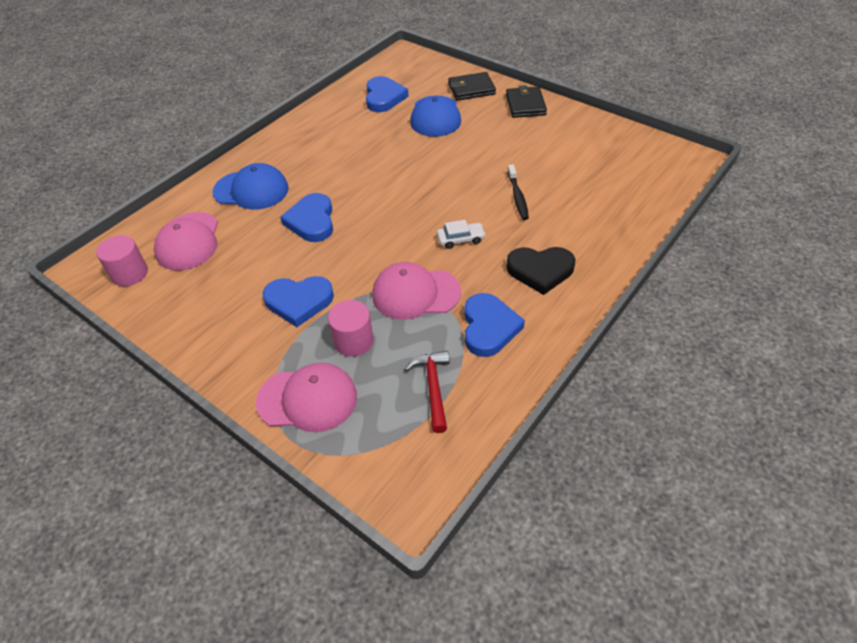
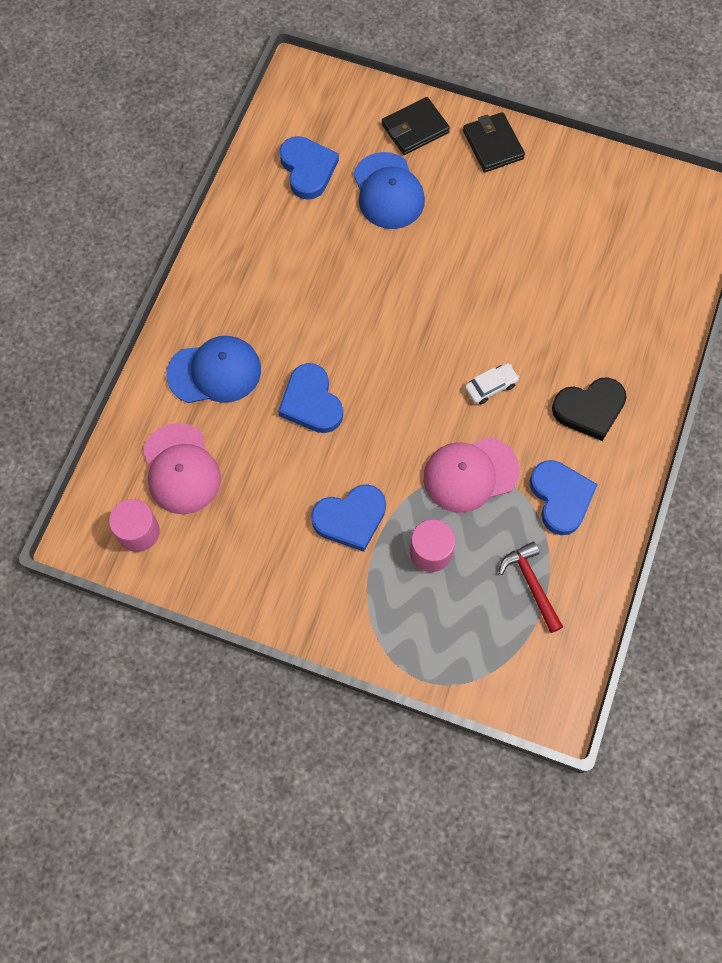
camera: 20 degrees left, 20 degrees up
pink cap [256,363,357,432] -> none
black toothbrush [507,164,529,220] -> none

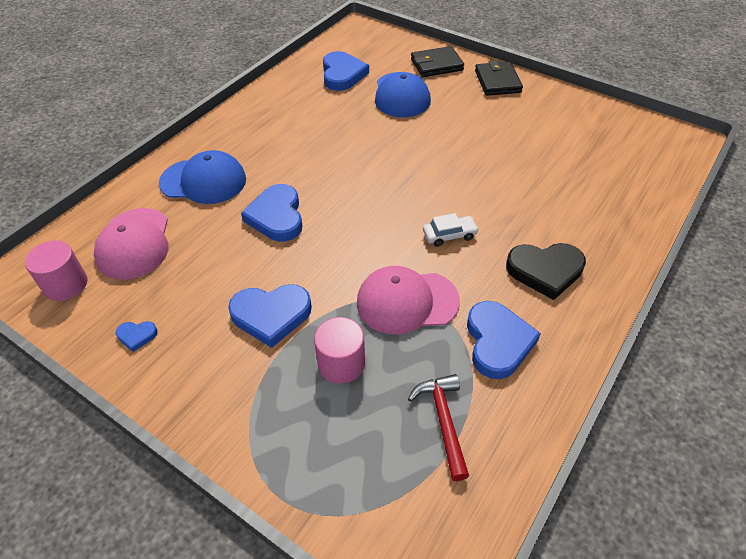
camera: 15 degrees right, 20 degrees down
none -> blue heart [116,321,158,352]

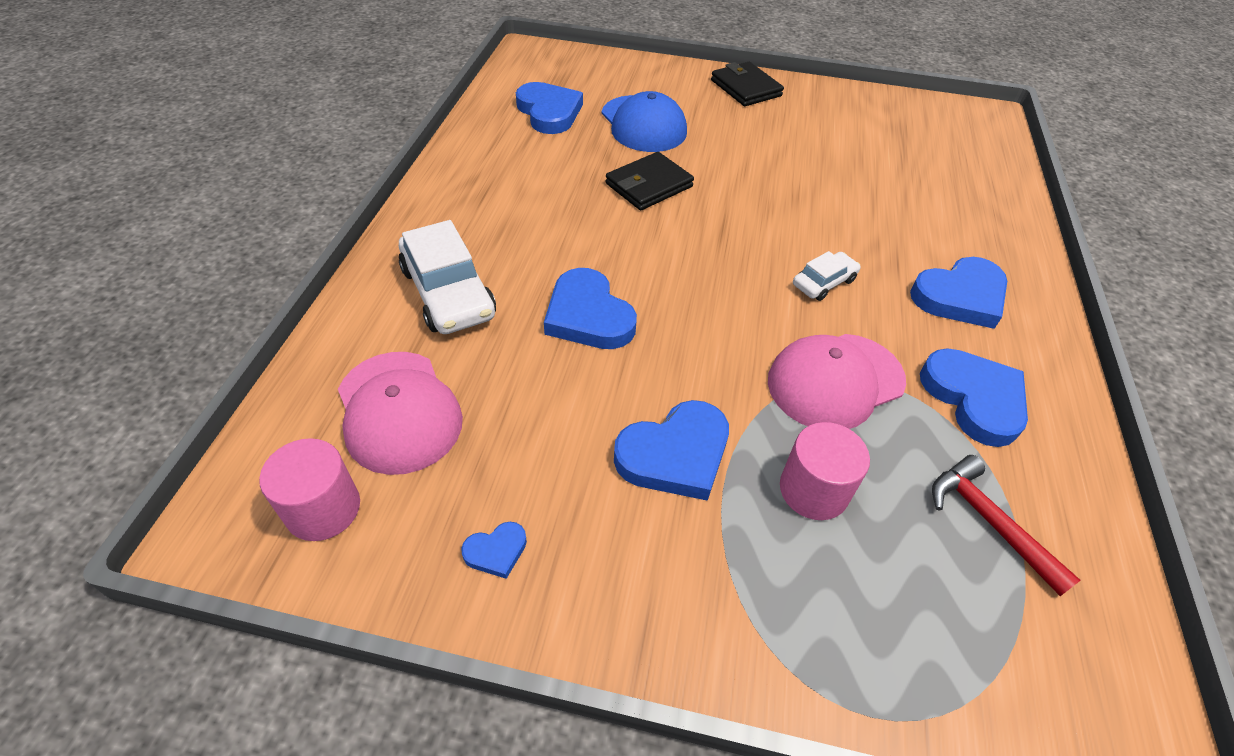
camera: 25 degrees left, 0 degrees up
blue cap [159,150,246,204] -> white car [399,220,496,334]
black wallet [411,46,464,77] -> black wallet moved to [606,152,694,210]
black heart [506,243,586,300] -> blue heart [910,257,1007,329]

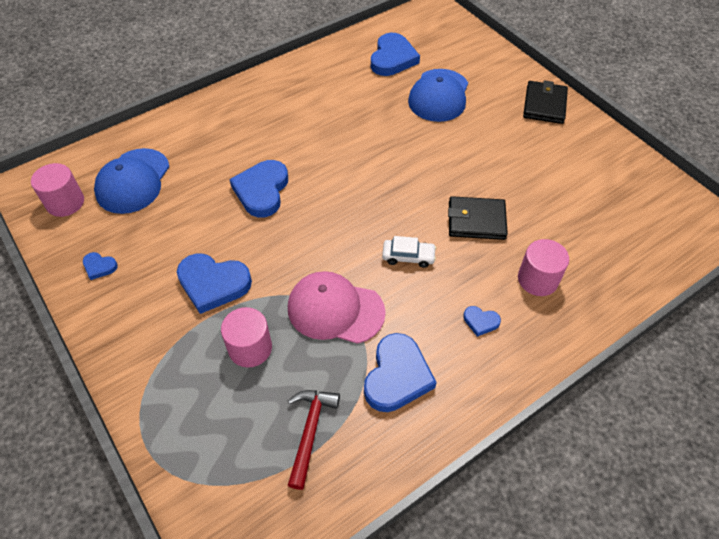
camera: 45 degrees right, 5 degrees up
pink cap [338,352,463,475] -> blue cap [94,148,170,214]
white car [399,220,496,334] -> none
black wallet [606,152,694,210] -> black wallet moved to [448,196,508,240]
blue heart [910,257,1007,329] -> blue heart [463,306,501,337], size x0.48
none -> pink cylinder [518,239,569,296]

